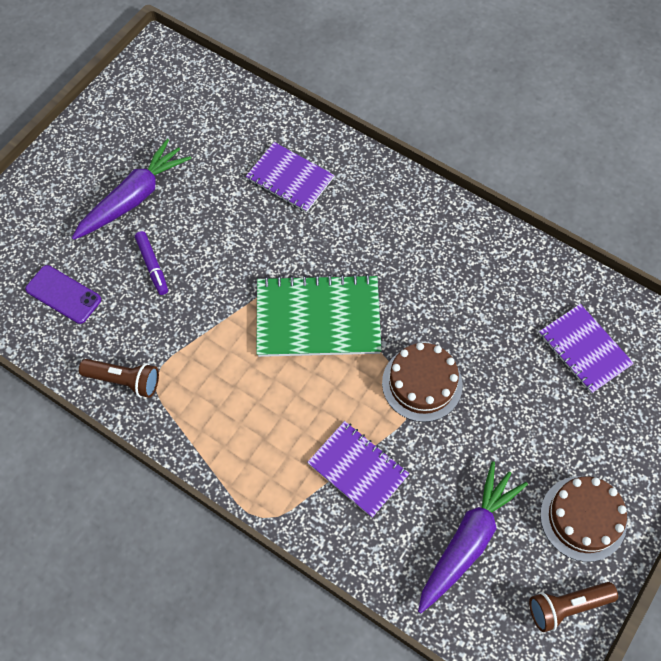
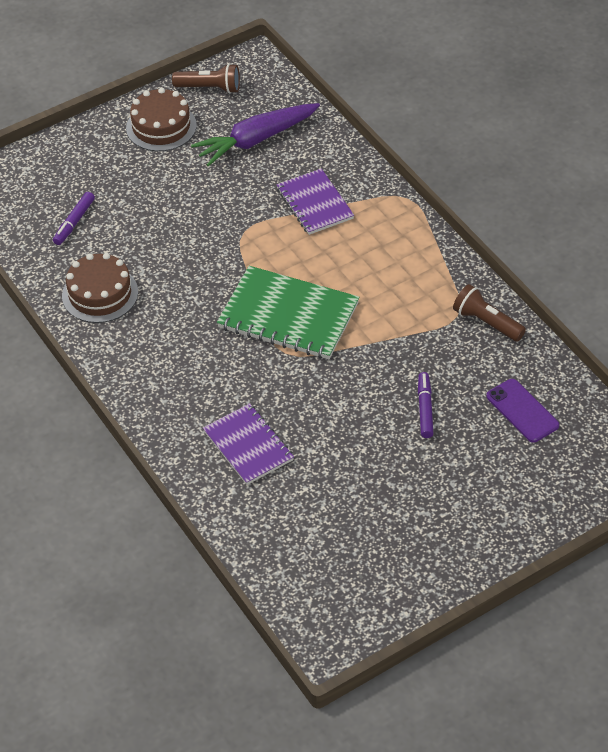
camera: 155 degrees left, 15 degrees down
purple carrot [72,139,191,240] -> none
brown cake [382,343,463,422] -> brown cake moved to [62,253,138,323]
purple notebook [539,304,634,394] -> purple marker [53,192,95,245]

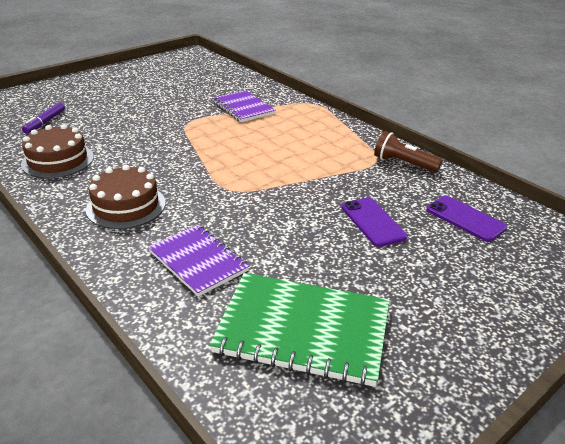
camera: 10 degrees left, 15 degrees down
brown cake [126,88,197,151] -> brown cake moved to [86,165,166,229]
brown flashlight [172,64,240,94] -> none
purple carrot [191,103,320,166] -> none
green notebook [217,266,360,359] -> green notebook moved to [209,273,390,387]
purple marker [418,372,434,438] -> purple phone [342,197,407,247]

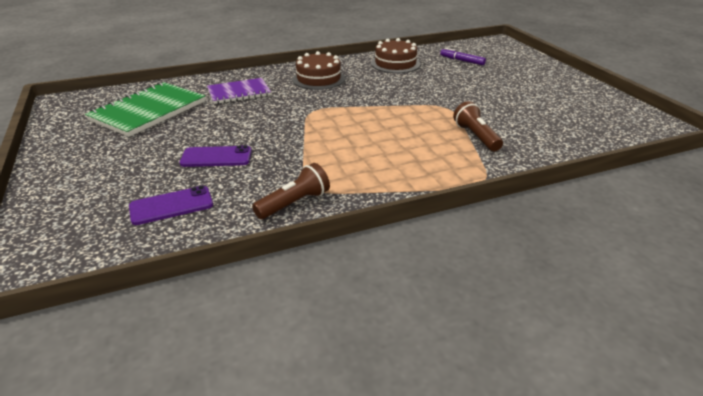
camera: 110 degrees right, 0 degrees up
purple notebook [212,90,276,122] -> brown flashlight [453,101,503,151]

